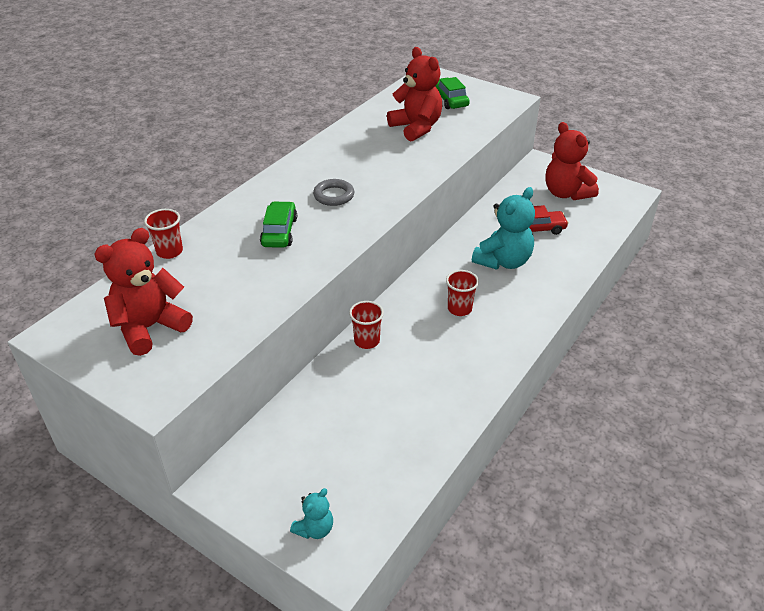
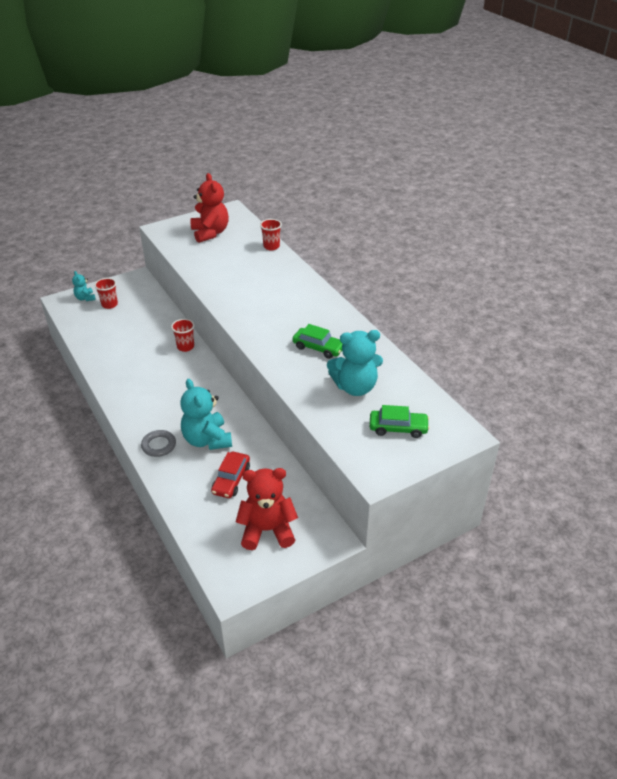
camera: 115 degrees right, 0 degrees up
green car [260,201,297,248] -> green car moved to [292,324,342,359]
grey ring [313,179,355,206] -> grey ring moved to [141,430,176,457]
red teddy bear [387,47,442,141] -> turquoise teddy bear [327,330,383,396]
red cup [446,270,479,316] -> red cup moved to [94,278,118,309]

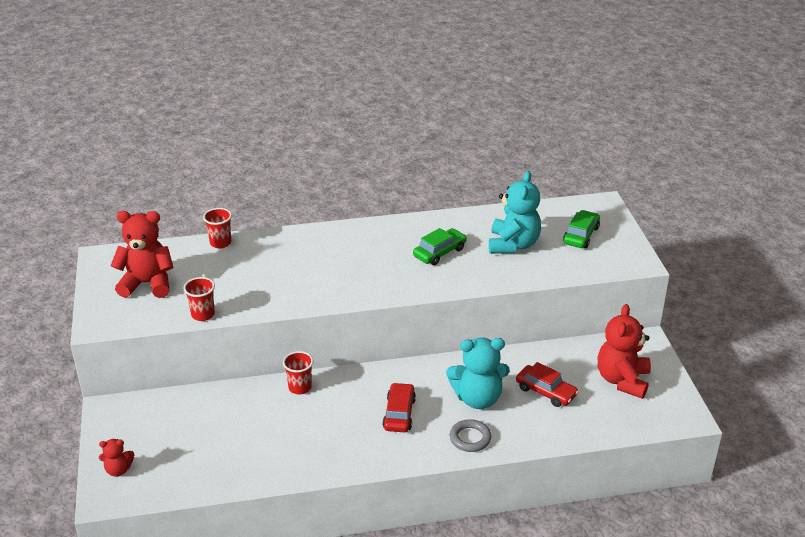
camera: 70 degrees left, 5 degrees down
turquoise teddy bear [72,271,96,301] -> red teddy bear [99,439,134,477]
red cup [94,278,118,309] -> red cup moved to [183,277,215,321]
none -> red car [383,383,416,432]

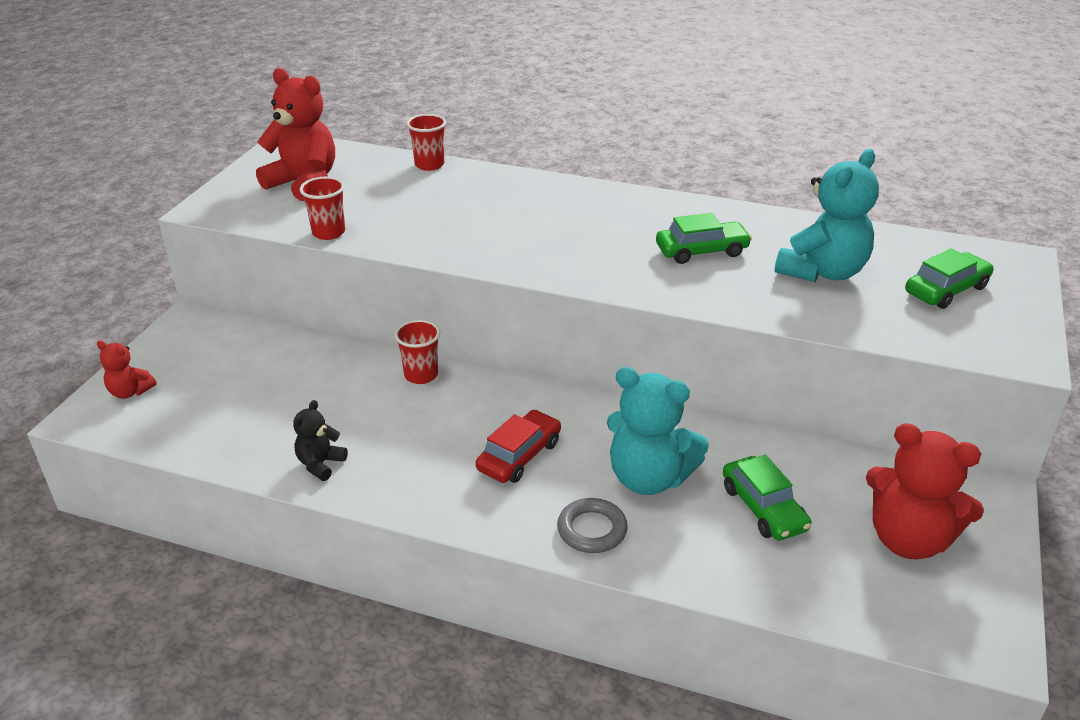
camera: 30 degrees right, 0 degrees up
red car [516,362,579,407] -> green car [723,455,811,541]
red teddy bear [598,304,651,399] -> red teddy bear turned 105 degrees counterclockwise [866,423,984,559]
none -> black teddy bear [293,400,348,481]

